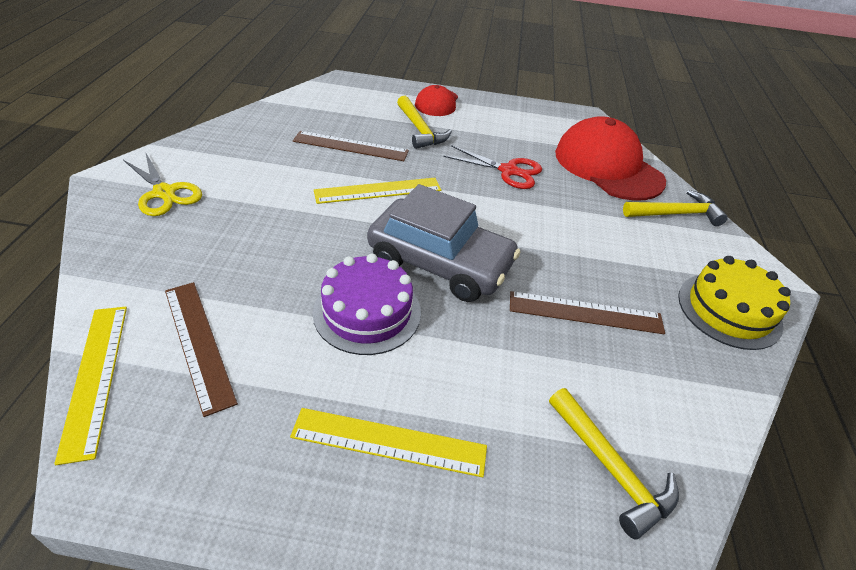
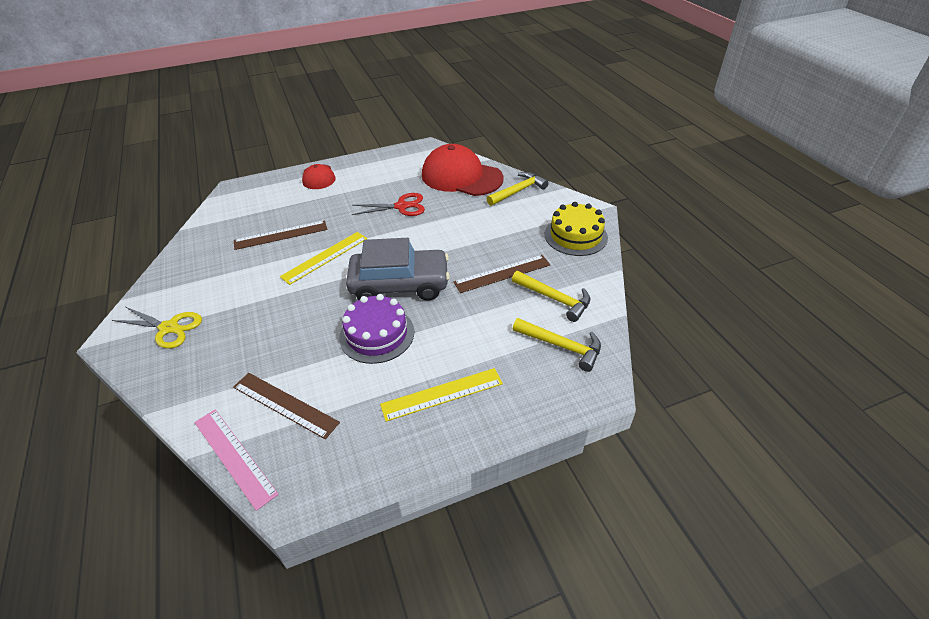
camera: 25 degrees left, 0 degrees up
yellow ruler [54,307,127,465] -> pink ruler [194,410,279,511]
yellow hammer [397,96,452,149] -> yellow hammer moved to [512,271,591,322]

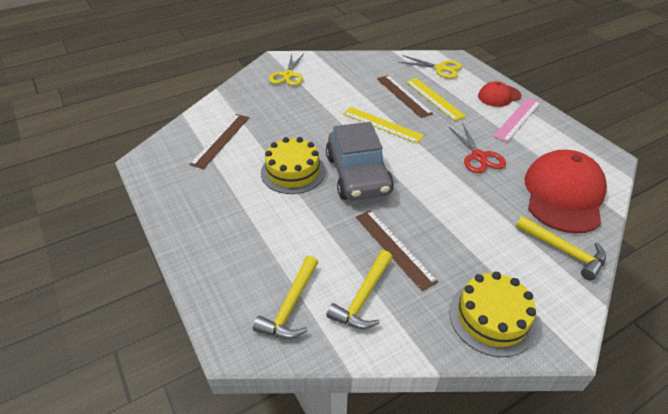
camera: 80 degrees right, 0 degrees up
pink ruler [194,410,279,511] -> pink ruler moved to [493,98,541,142]
purple cake [339,294,414,364] -> yellow cake [261,137,325,194]
yellow ruler [380,368,503,422] -> yellow ruler moved to [406,78,466,121]
none -> yellow scissors [398,55,462,79]

